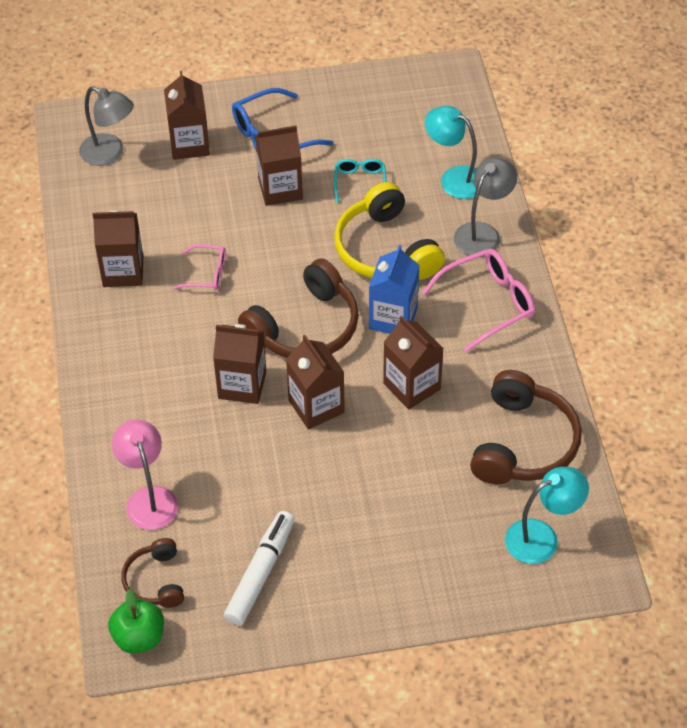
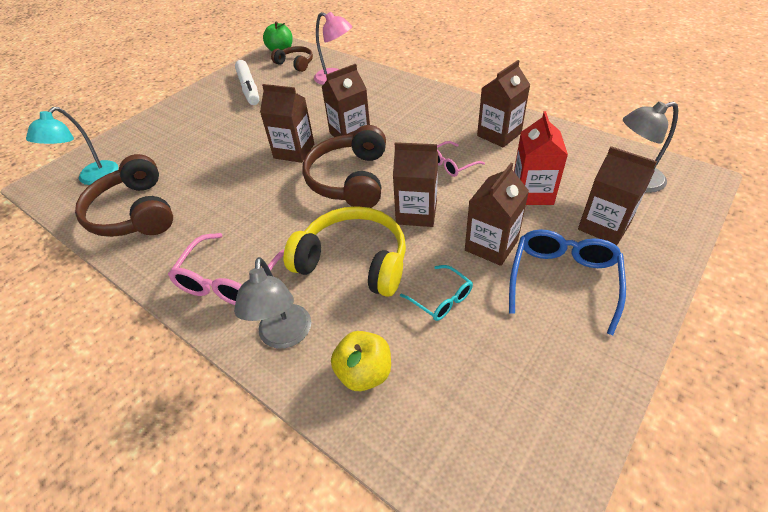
camera: 140 degrees right, 5 degrees down
blue carton [369,245,420,334] -> none
brown carton [383,316,444,409] -> brown carton moved to [393,142,438,227]
turquoise lamp [425,106,480,199] -> yellow apple [331,331,391,391]
none -> red carton [514,111,568,205]

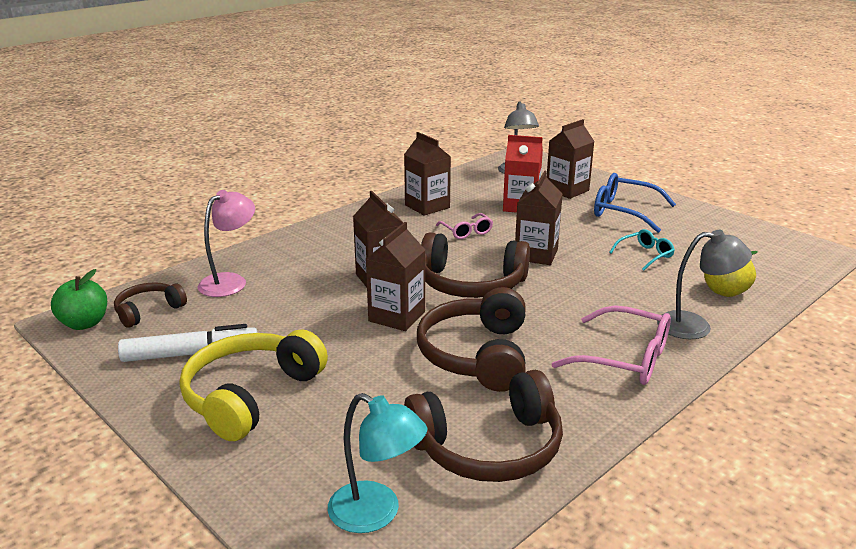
camera: 85 degrees left, 20 degrees down
yellow headphones [283,206,406,297] -> yellow headphones moved to [180,329,328,441]
brown carton [465,163,529,266] -> none
none -> brown headphones [417,287,526,392]

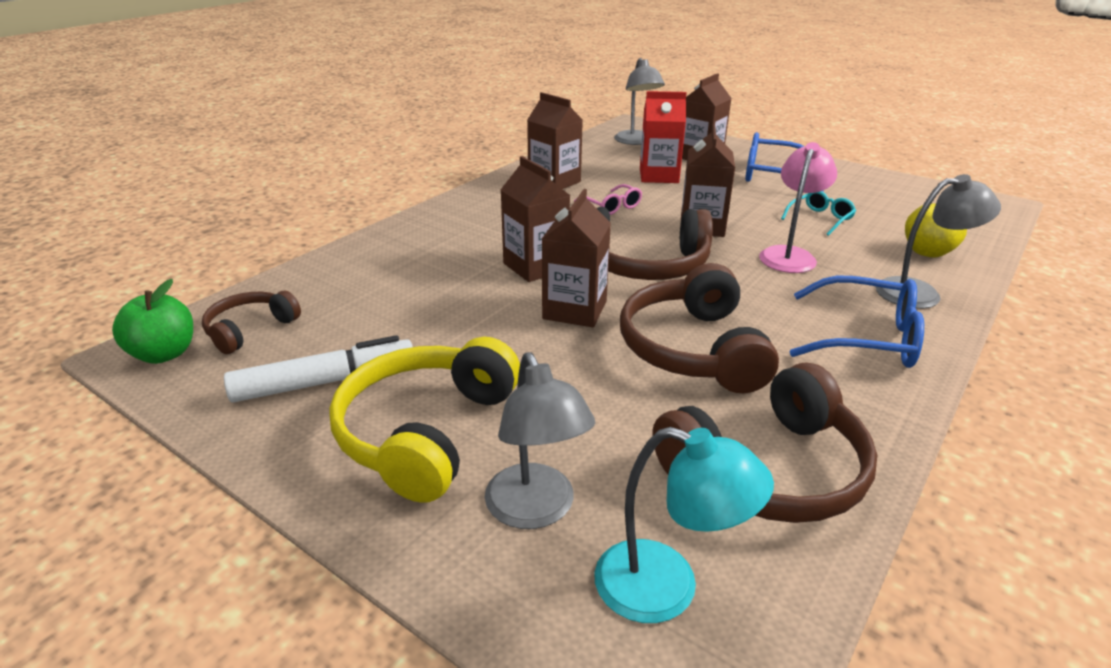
camera: 10 degrees left, 5 degrees up
pink lamp [197,190,255,297] -> pink lamp moved to [759,142,837,273]
pink glasses [552,306,671,385] -> blue glasses [790,276,924,368]
none -> grey lamp [484,352,595,529]

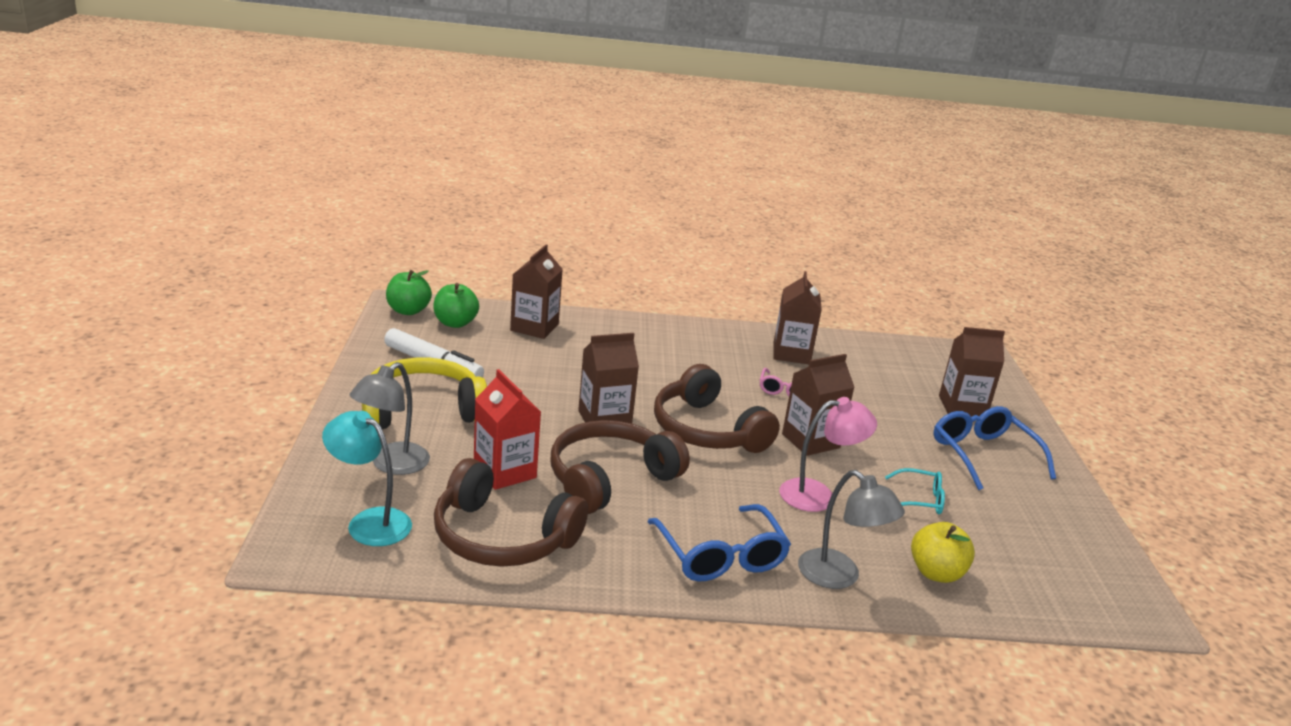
camera: 50 degrees right, 5 degrees down
brown headphones [202,291,301,354] -> green apple [433,283,479,328]
brown carton [501,156,570,282] -> brown carton moved to [510,245,563,339]
turquoise lamp [594,427,774,623] -> turquoise lamp turned 135 degrees clockwise [322,411,412,546]
grey lamp [614,58,665,145] -> none
red carton [640,91,687,183] -> red carton moved to [474,369,541,490]

